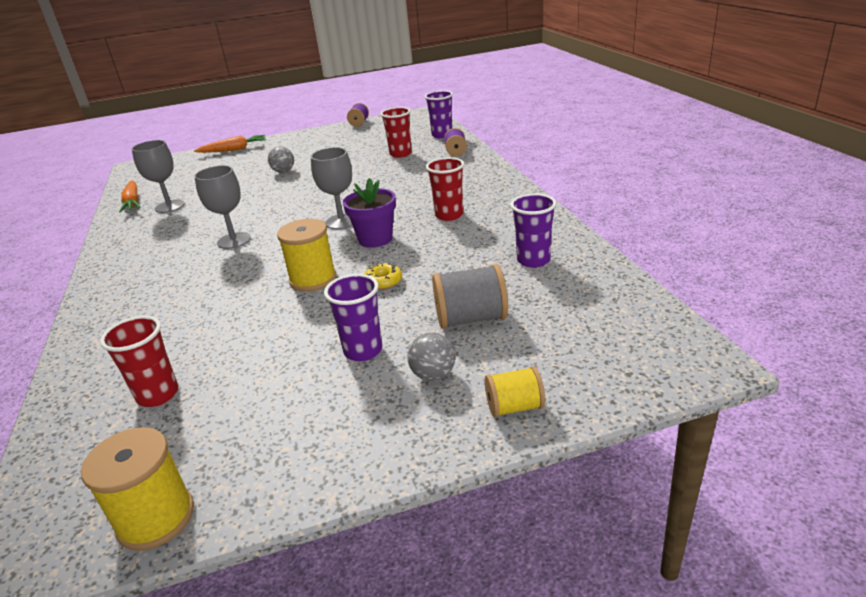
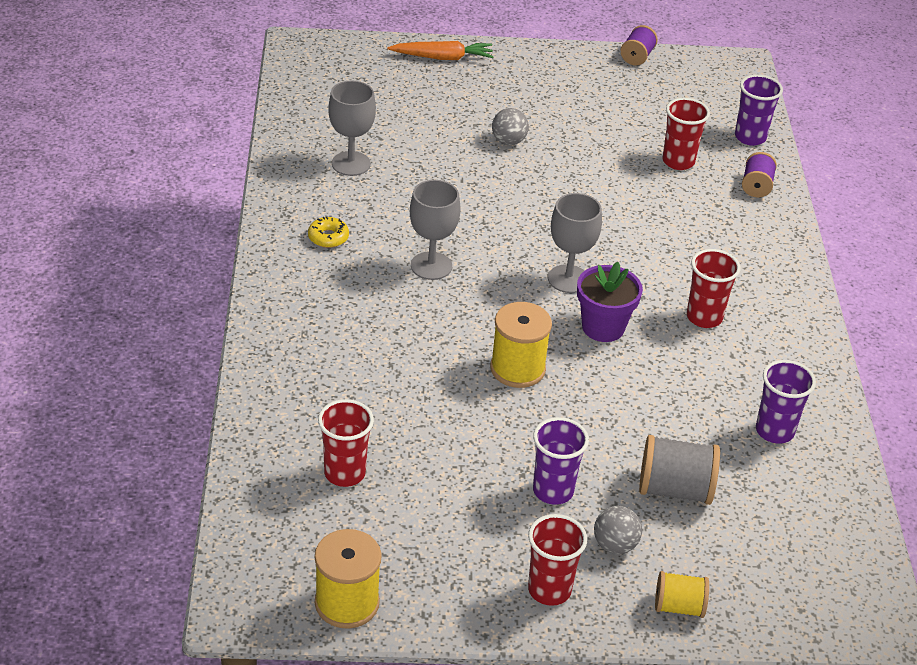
camera: 10 degrees right, 10 degrees up
orange carrot [119,181,141,213] -> none
yellow donut [364,262,402,290] -> yellow donut moved to [308,217,349,248]
none -> red cup [528,514,587,606]

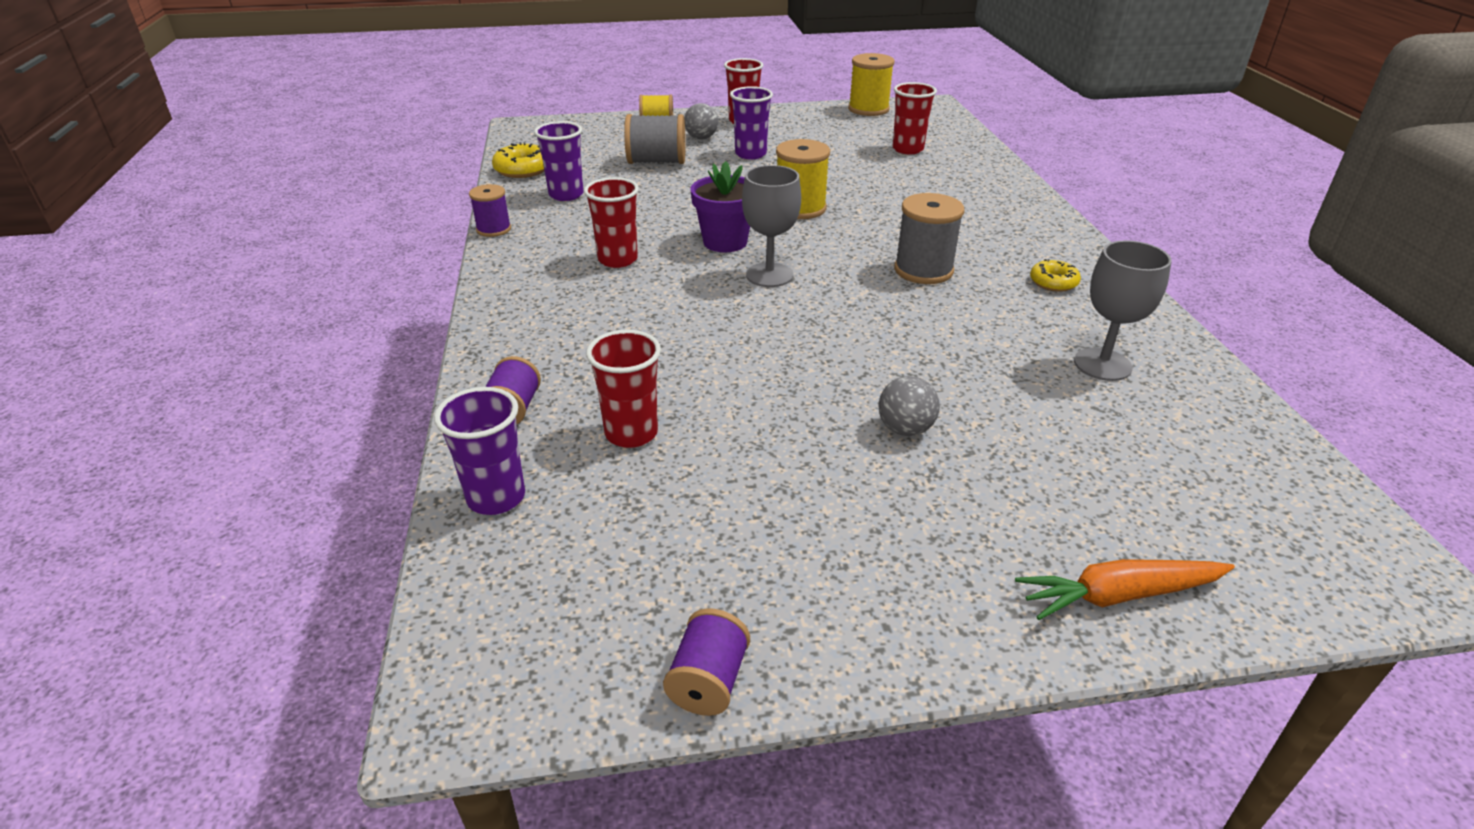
camera: 175 degrees right, 5 degrees down
grey goblet [410,180,461,280] -> grey spool [894,193,964,284]
none -> purple spool [469,184,511,237]
none -> yellow donut [492,142,544,178]

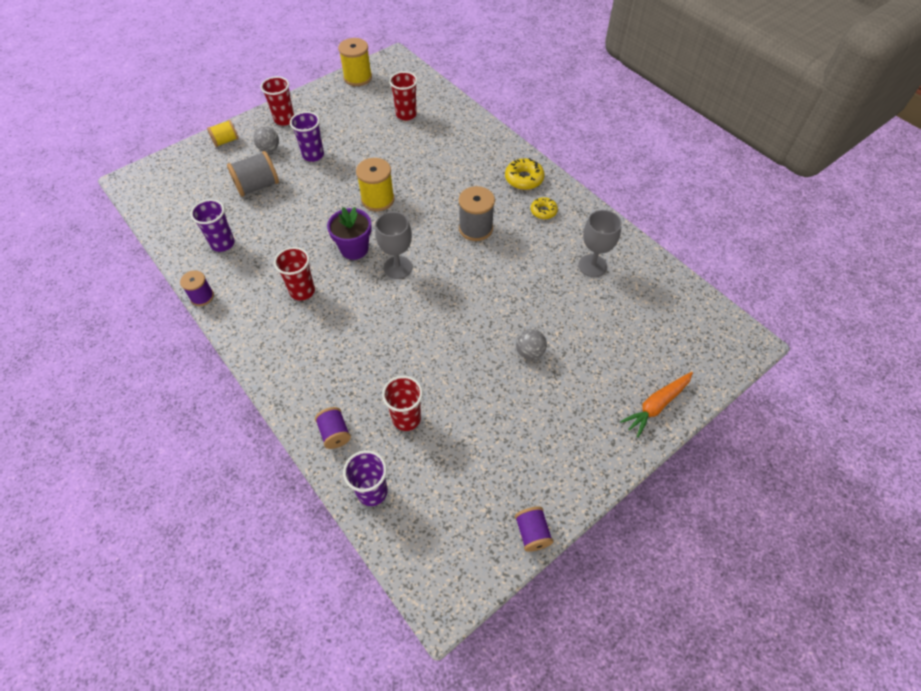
camera: 30 degrees left, 20 degrees up
yellow donut [492,142,544,178] -> yellow donut moved to [505,158,545,190]

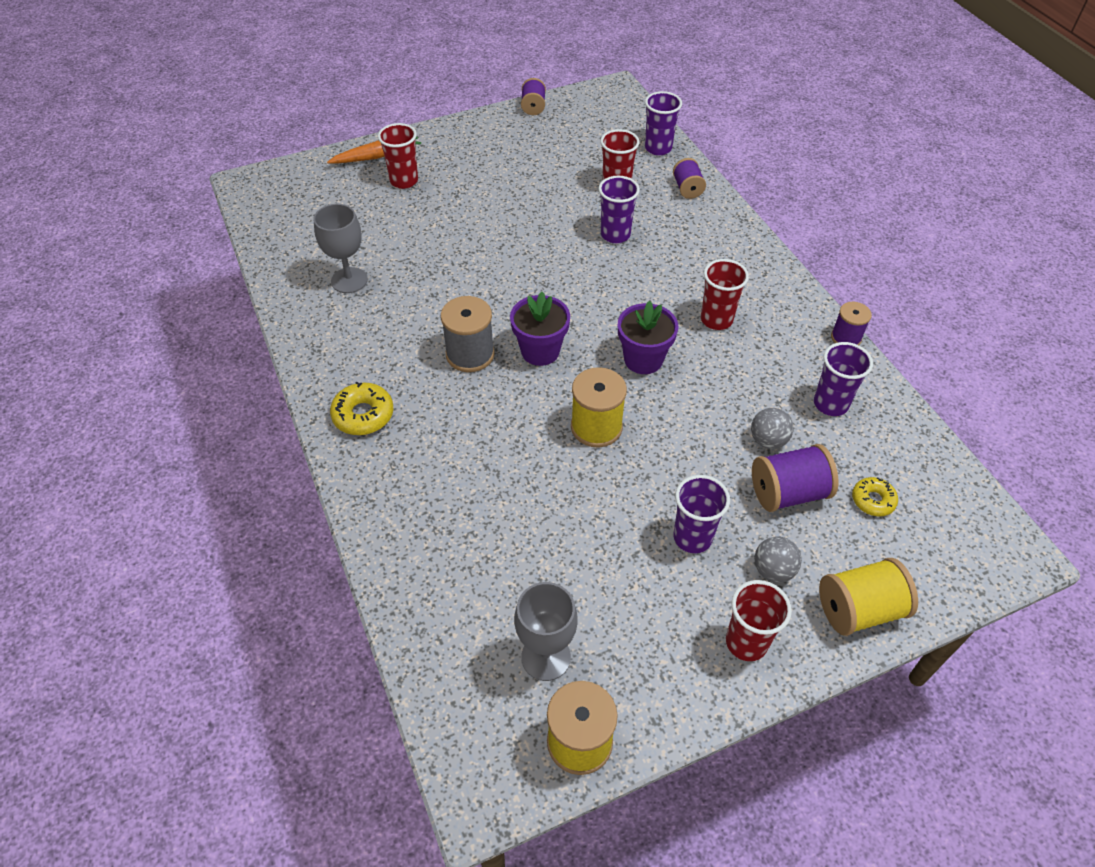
camera: 165 degrees left, 5 degrees down
yellow spool [207,120,239,147] -> yellow spool [819,558,918,636], size x1.58
grey spool [227,151,279,197] -> purple spool [752,444,838,512]
grey goblet [375,212,412,279] -> grey goblet moved to [514,582,578,681]
red cup [389,71,418,121] -> red cup moved to [378,123,418,189]
grey ball [516,329,547,360] -> grey ball moved to [751,408,794,449]
yellow donut [531,197,558,219] -> yellow donut moved to [852,477,898,516]
none -> purple flower pot [510,292,570,366]
none -> purple cup [599,176,640,243]

